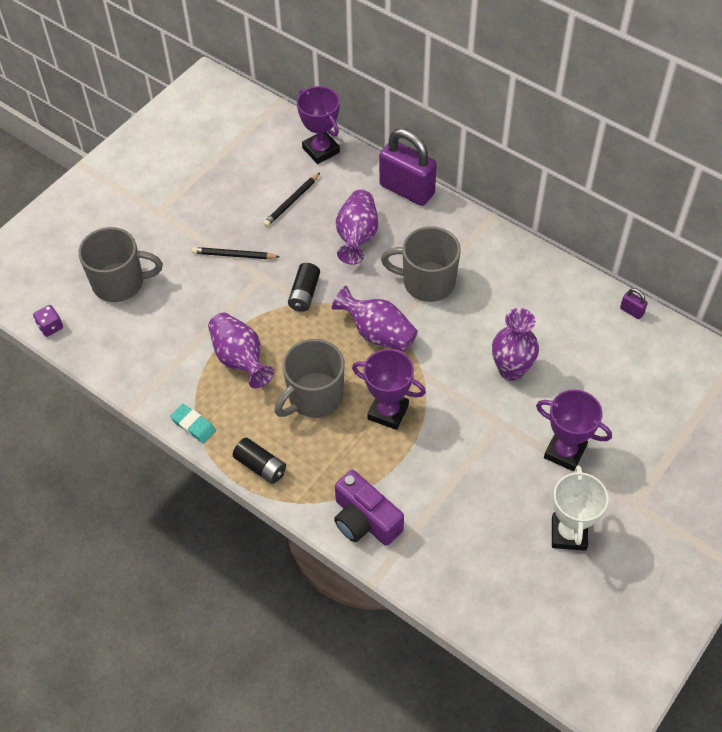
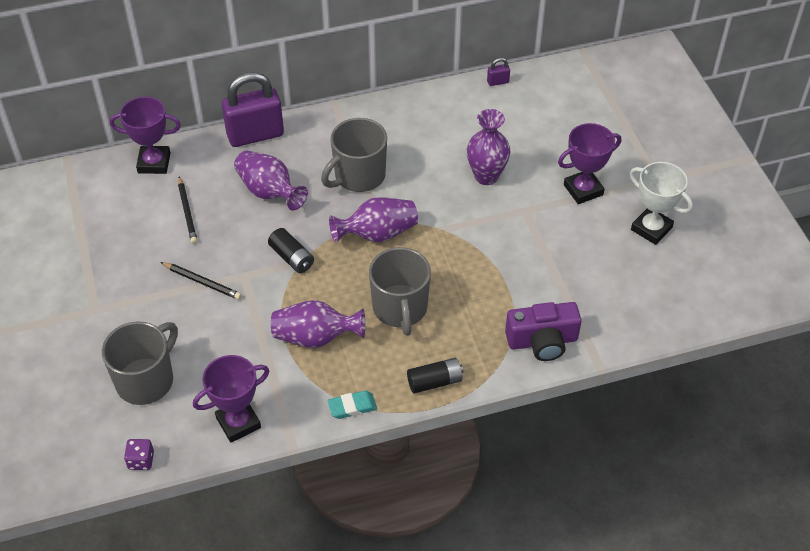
camera: 55 degrees left, 5 degrees down
black pencil [192,247,279,259] -> black pencil turned 105 degrees counterclockwise [160,262,242,300]
purple trophy [352,349,426,430] -> purple trophy moved to [193,355,269,443]

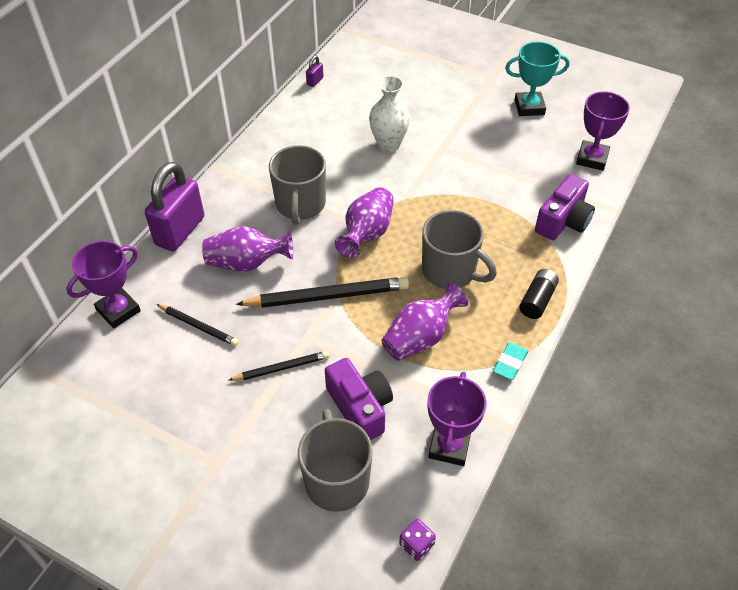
camera: 45 degrees left, 0 degrees up
black battery [268,228,314,273] -> black pencil [236,277,409,308]
purple vase [467,109,510,185] -> white vase [369,76,410,152]
purple trophy [558,123,621,204] -> purple trophy moved to [576,91,630,171]
white trophy [630,162,693,245] -> turquoise trophy [505,42,570,116]
none -> purple camera [325,358,393,440]

